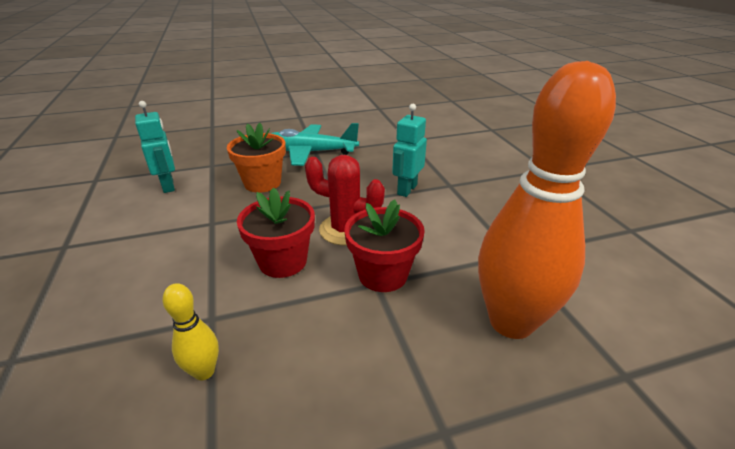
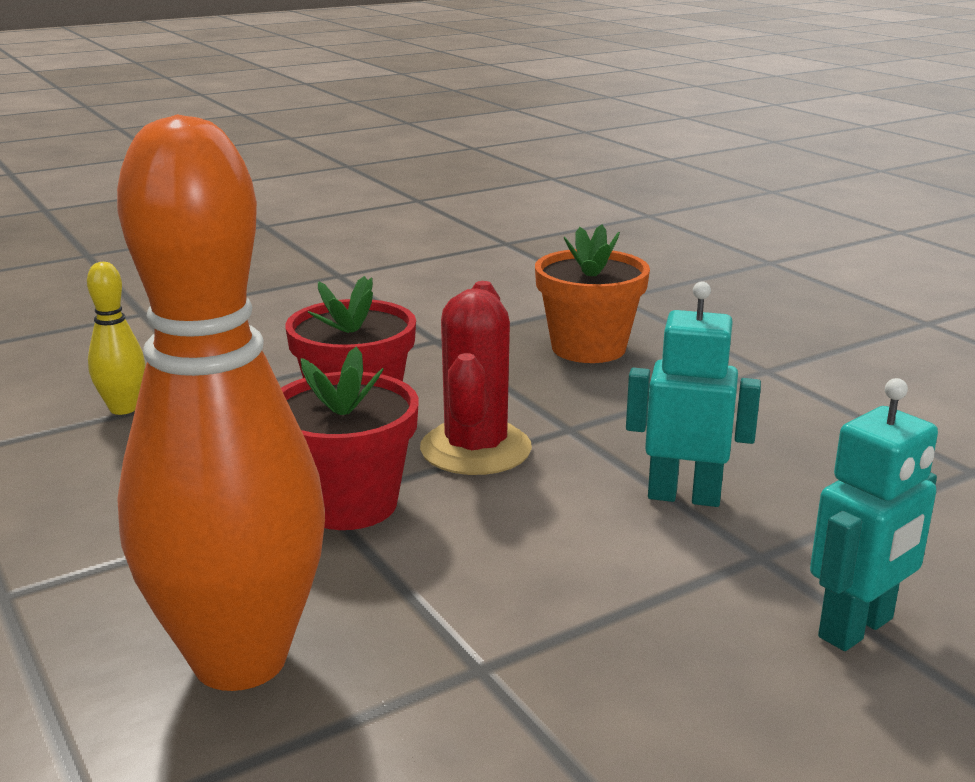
camera: 75 degrees right, 10 degrees down
turquoise robot [135,101,175,193] -> turquoise robot moved to [810,378,938,651]
turquoise plane [270,123,359,166] -> none

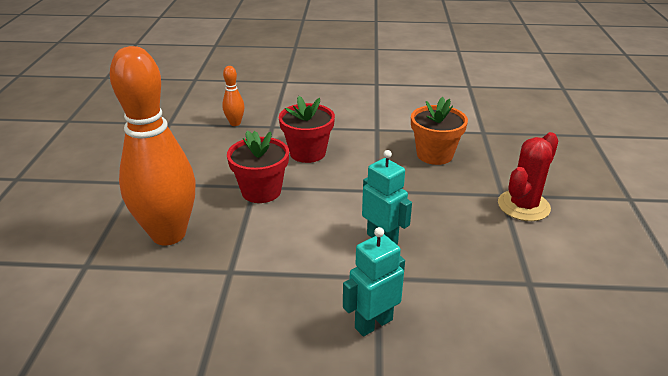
camera: 35 degrees right, 10 degrees up
yellow bowling pin [87,262,145,415] -> orange bowling pin [222,66,245,126]
red cactus [420,281,532,475] -> red cactus moved to [498,132,558,221]
turquoise robot [810,378,938,651] -> turquoise robot turned 150 degrees clockwise [343,227,405,337]

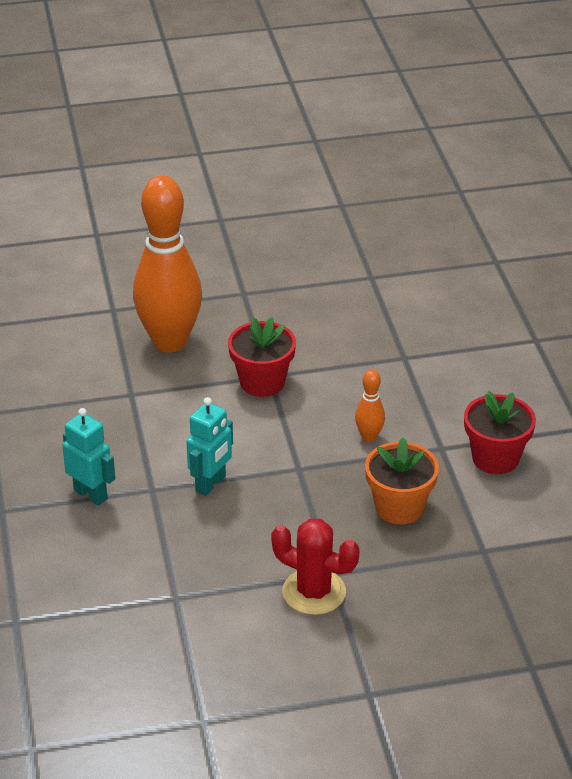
camera: 75 degrees right, 5 degrees up
orange bowling pin [222,66,245,126] -> orange bowling pin moved to [355,369,385,442]
red flower pot [279,96,335,163] -> red flower pot moved to [464,391,536,474]

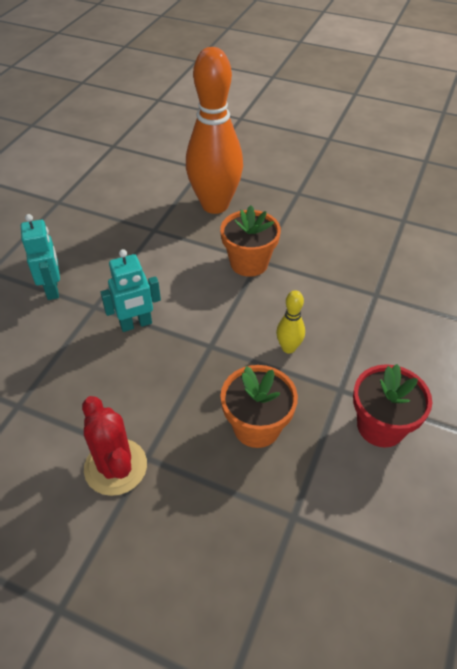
camera: 35 degrees right, 10 degrees up
red flower pot [228,317,296,397] -> orange flower pot [220,205,281,277]
orange bowling pin [355,369,385,442] -> yellow bowling pin [276,290,305,353]

